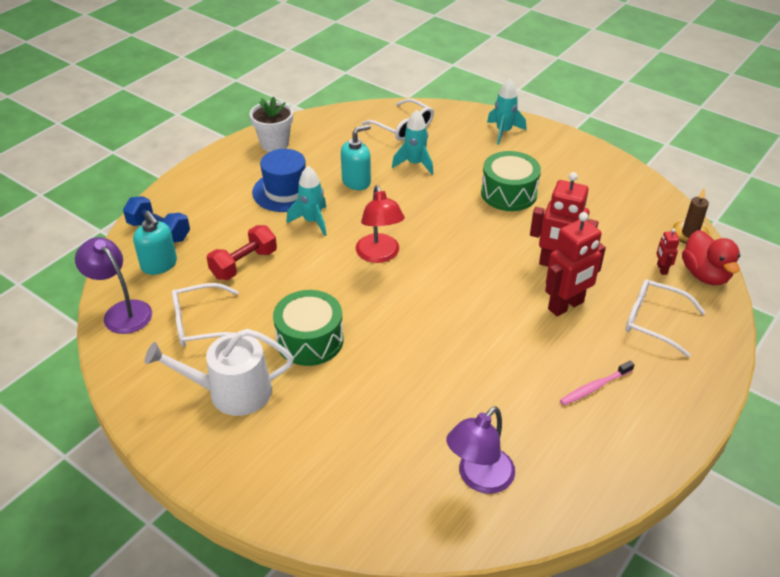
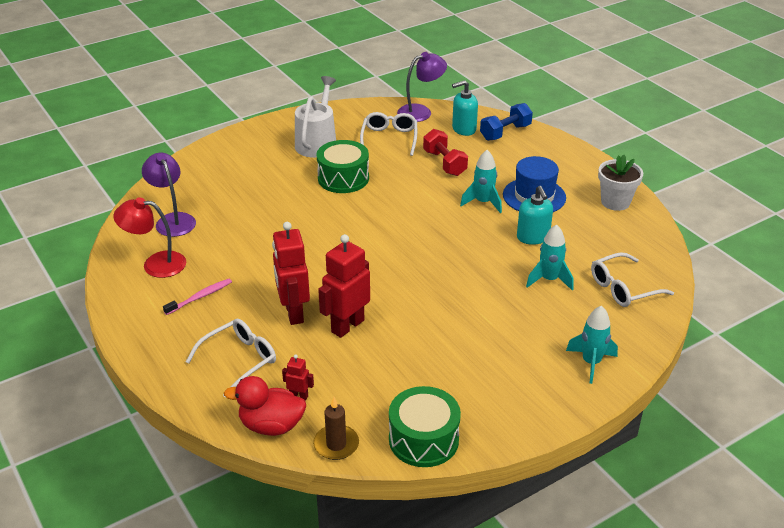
camera: 110 degrees right, 5 degrees down
red lamp [356,185,405,263] -> red lamp moved to [113,197,186,278]
green drum [481,151,541,211] -> green drum moved to [389,386,461,467]
pink toothbrush [560,360,635,405] -> pink toothbrush turned 60 degrees clockwise [163,279,232,315]

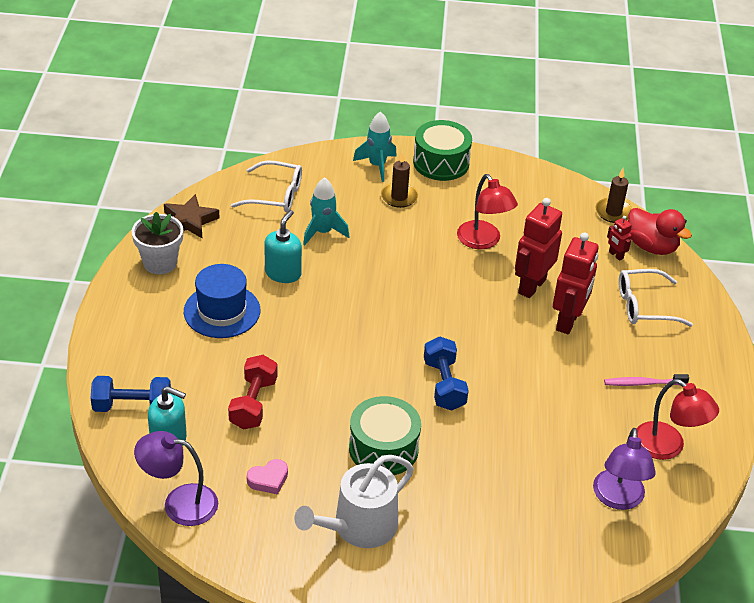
camera: 145 degrees left, 5 degrees up
red robot [318,234,370,338] -> red robot turned 135 degrees clockwise [515,198,562,298]
white glasses [360,112,417,156] -> pink heart [247,459,288,495]
green drum [389,386,461,467] -> green drum moved to [413,120,472,181]
turquoise rocket [460,150,502,213] -> none
none -> brown star [164,194,219,238]
none -> brown candle [381,152,418,208]
none -> blue dumbbell [424,336,469,411]
none -> red lamp [457,174,518,249]

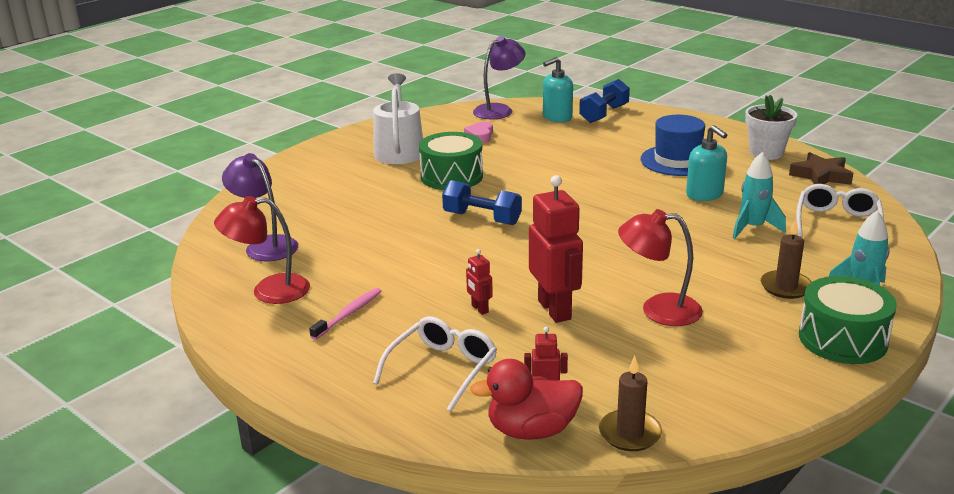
camera: 130 degrees right, 15 degrees down
red dumbbell [228,355,277,430] -> none
white glasses [231,160,302,212] -> white glasses turned 150 degrees clockwise [796,184,884,237]
red robot [553,232,599,334] -> red robot [466,249,493,315], size x0.47

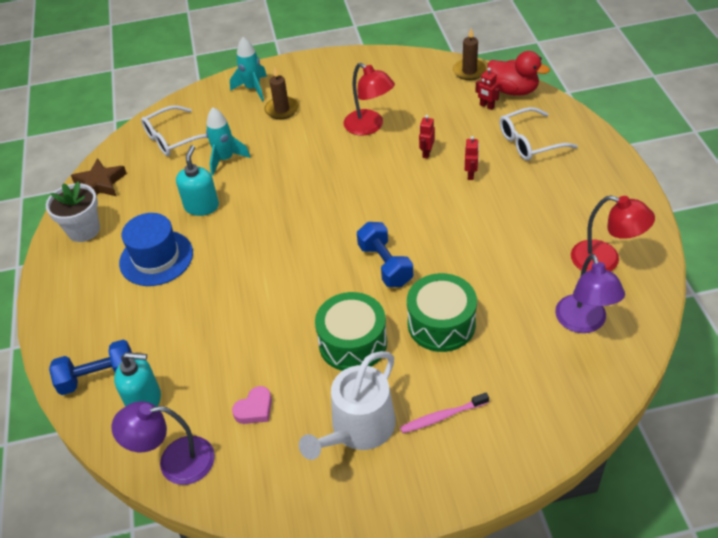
camera: 140 degrees left, 20 degrees up
pink toothbrush [309,288,382,340] -> pink toothbrush moved to [400,393,489,433]
red robot [529,175,583,323] -> red robot [419,115,435,159], size x0.47
green drum [799,276,897,364] -> green drum moved to [407,273,477,352]

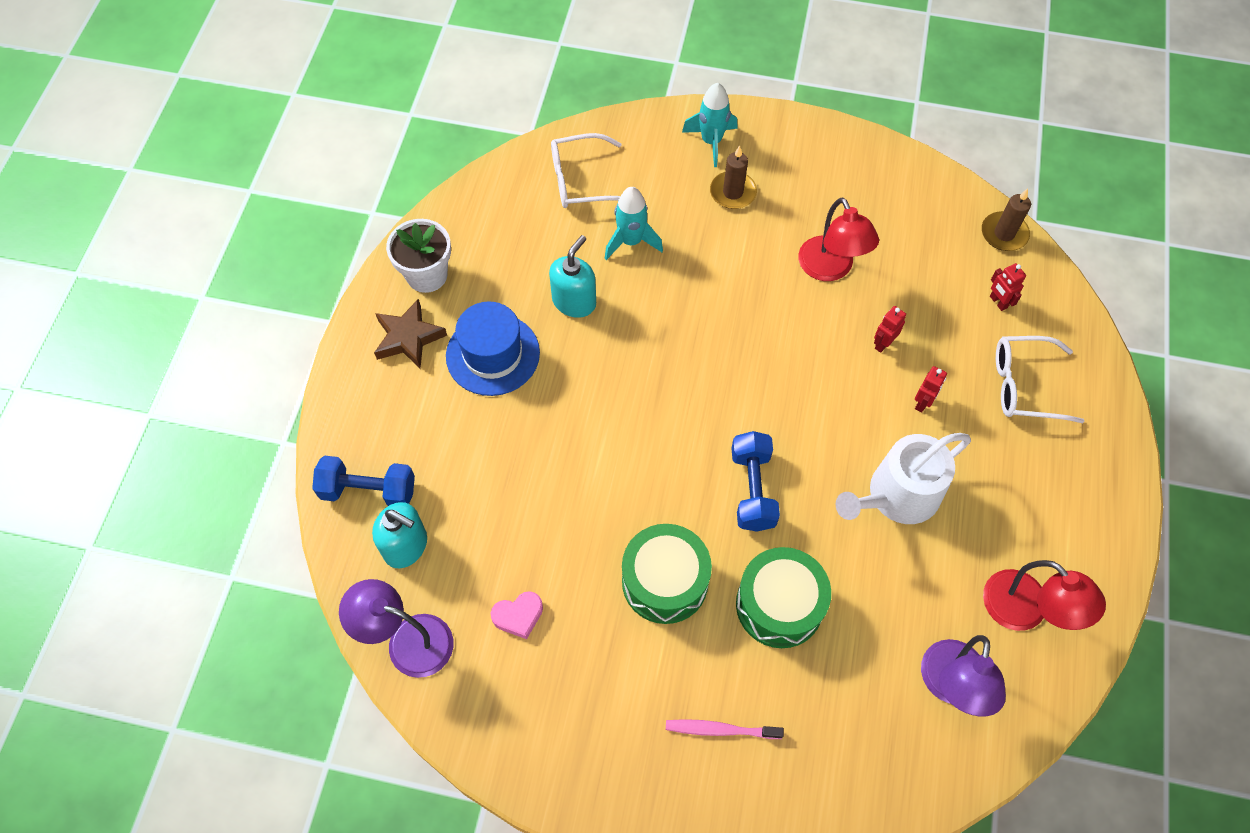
camera: 20 degrees right, 15 degrees up
brown star [71,158,127,197] -> brown star moved to [374,299,447,369]
white watering can [299,351,396,460] -> white watering can moved to [836,433,971,524]
red duck [487,51,550,96] -> none

